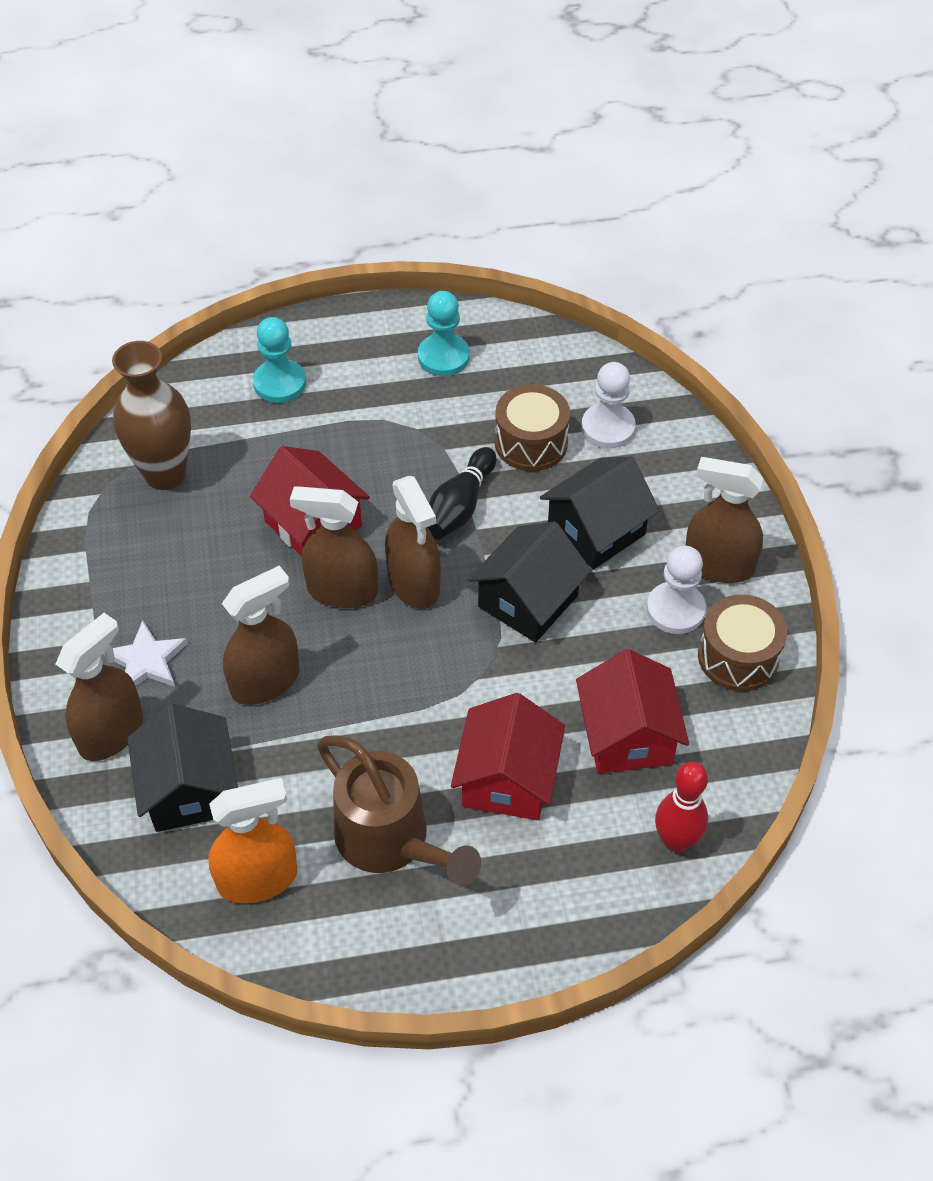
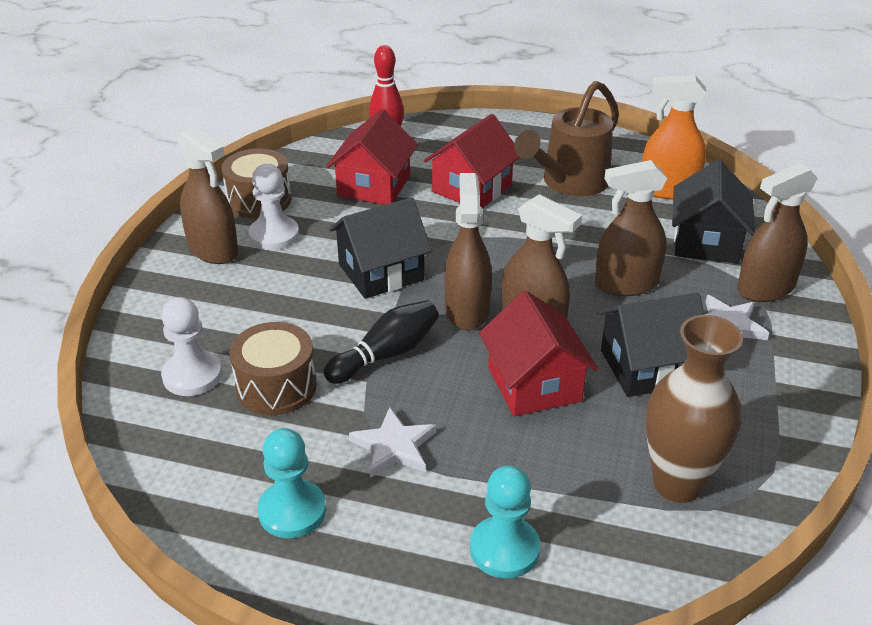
camera: 155 degrees left, 15 degrees down
brown watering can [317,735,481,885] -> brown watering can turned 120 degrees counterclockwise [514,81,619,196]
black house [540,457,660,570] -> black house moved to [597,293,704,397]
none -> white star [349,407,436,478]

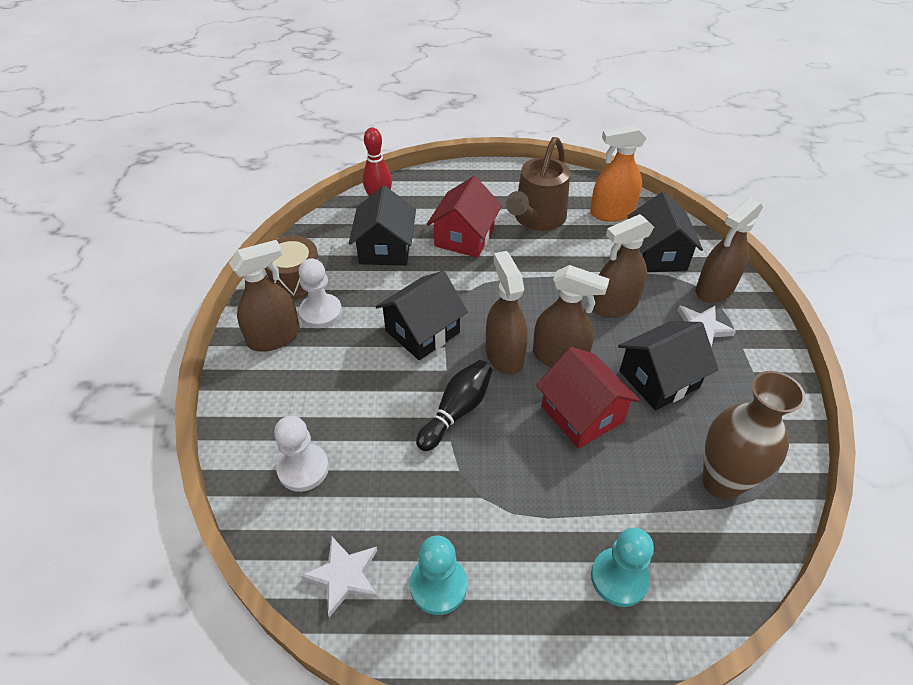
camera: 15 degrees left, 10 degrees up
brown spray bottle [177,127,238,264] -> brown spray bottle turned 60 degrees counterclockwise [229,240,300,352]
brown drum [229,322,317,415] -> none
red house [326,109,418,205] -> black house [349,186,416,266]
white star [349,407,436,478] -> white star moved to [301,536,378,617]

